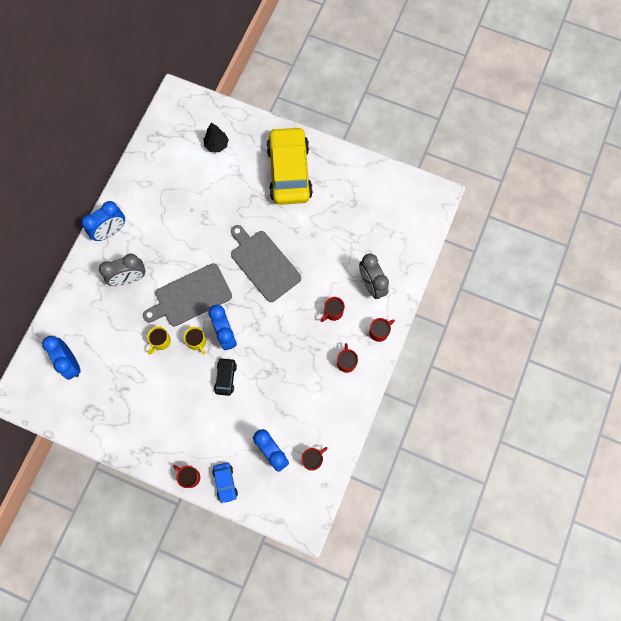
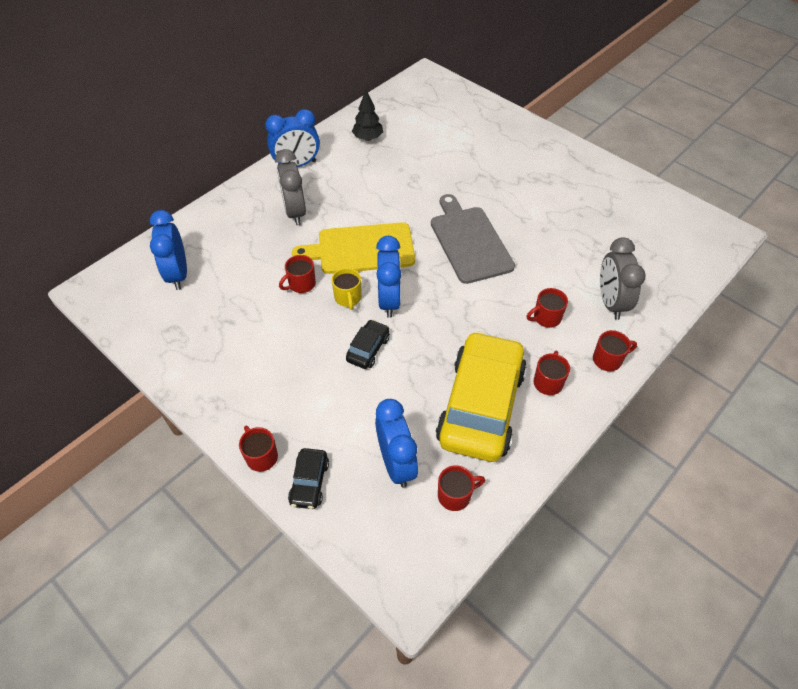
camera: 20 degrees right, 20 degrees down
grey clock [99,254,146,286] -> grey clock turned 75 degrees clockwise [275,149,306,225]
grey cutting board [143,263,232,326] -> yellow cutting board [292,222,415,274]
yellow mug [147,326,171,354] -> red mug [279,255,316,293]
black tree [204,123,229,152] -> black tree moved to [352,90,383,141]
blue car [212,462,238,504] -> black car [288,448,329,509]
yellow car [266,126,313,205] -> yellow car moved to [436,331,527,462]

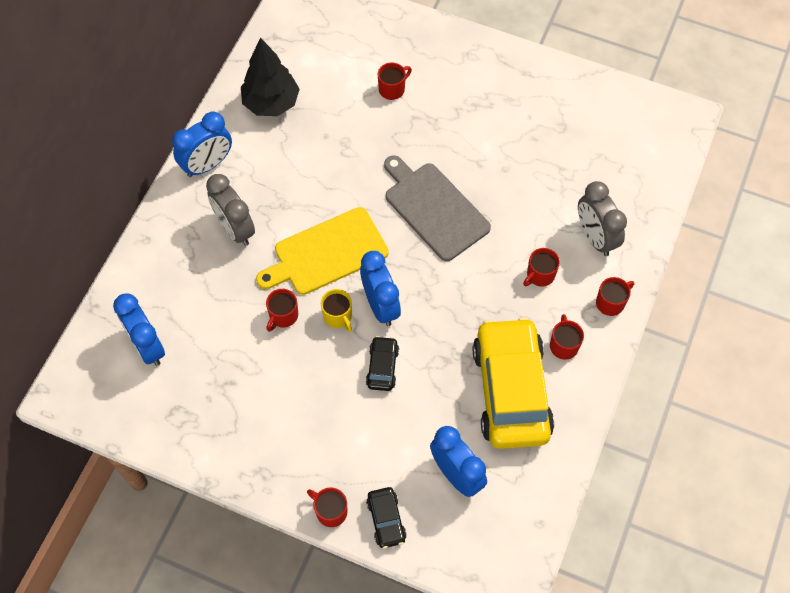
camera: 20 degrees left, 10 degrees up
black tree [352,90,383,141] -> black tree [241,38,300,116], size x1.58
red mug [438,465,485,511] -> red mug moved to [378,62,412,100]

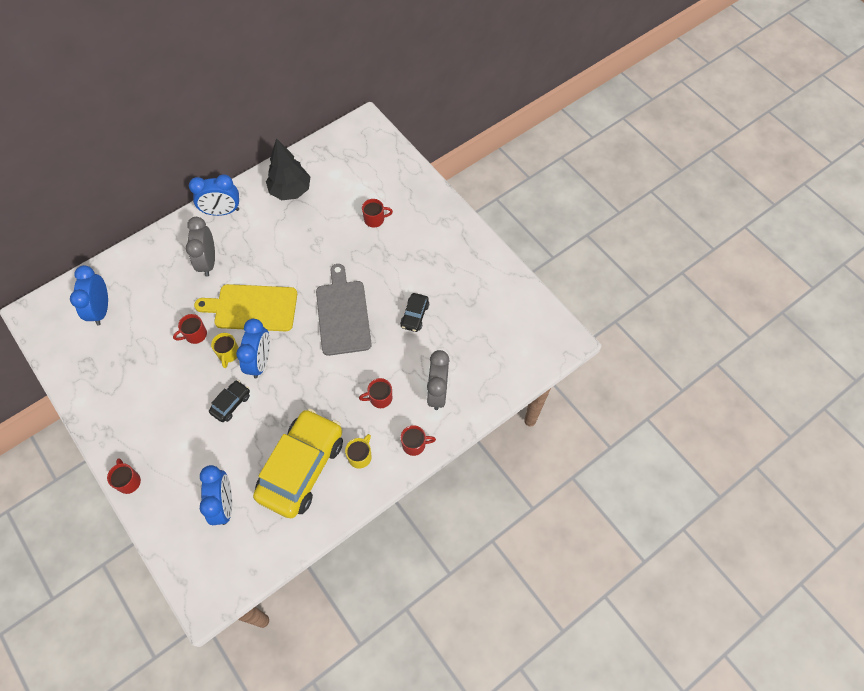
camera: 30 degrees right, 0 degrees up
black car [366,487,407,549] -> black car moved to [400,293,429,332]
red mug [550,314,584,359] -> yellow mug [345,434,372,469]

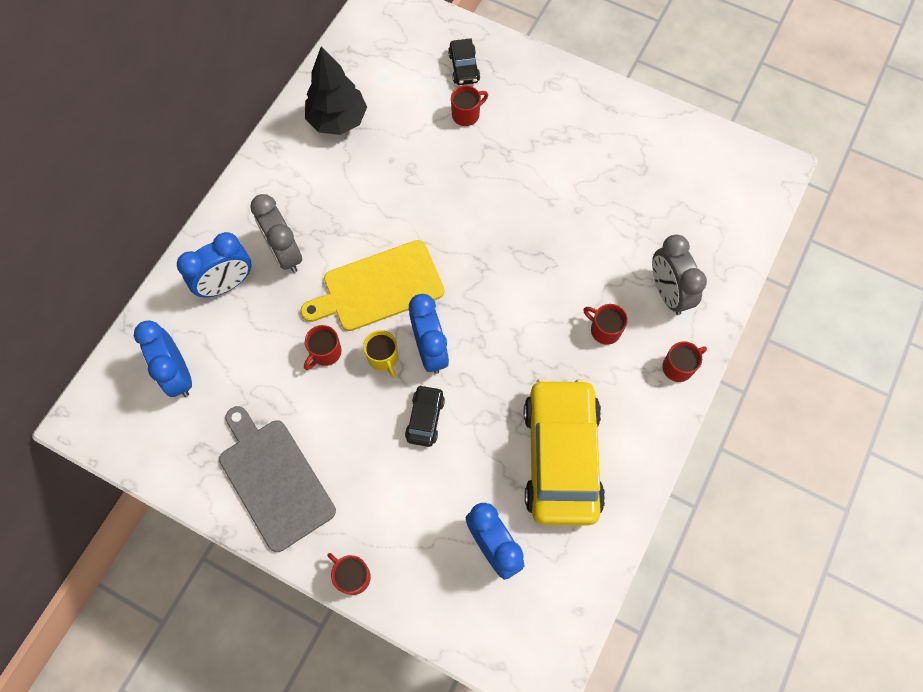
camera: 25 degrees left, 5 degrees up
blue clock [189,174,239,216] -> blue clock moved to [177,232,251,298]
grey cutting board [316,264,372,356] -> grey cutting board moved to [219,406,336,552]
yellow mug [345,434,372,469] -> none
red mug [359,378,392,408] -> red mug turned 75 degrees clockwise [583,304,628,345]
black car [400,293,429,332] -> black car moved to [448,39,480,85]

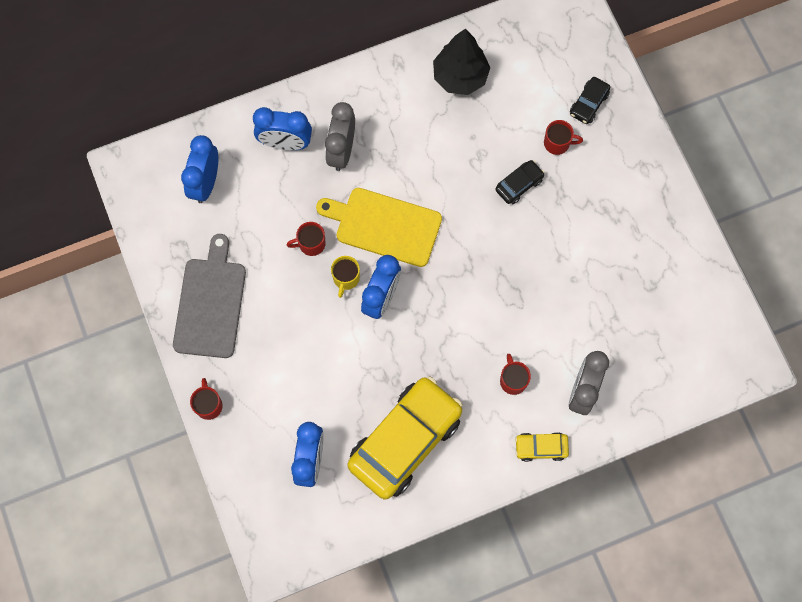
camera: 40 degrees right, 5 degrees up
black car [405,385,445,447] -> black car moved to [495,160,545,204]
red mug [662,341,707,382] -> yellow car [515,432,569,462]

